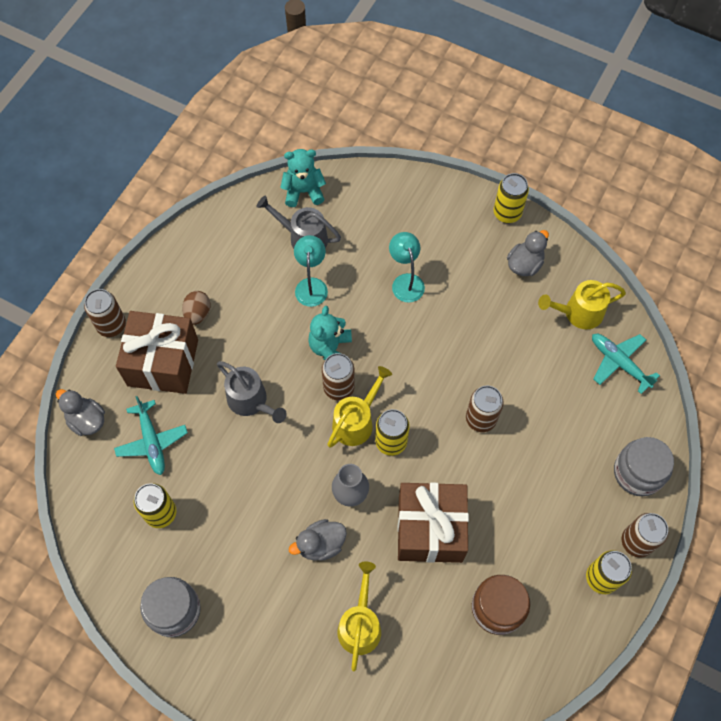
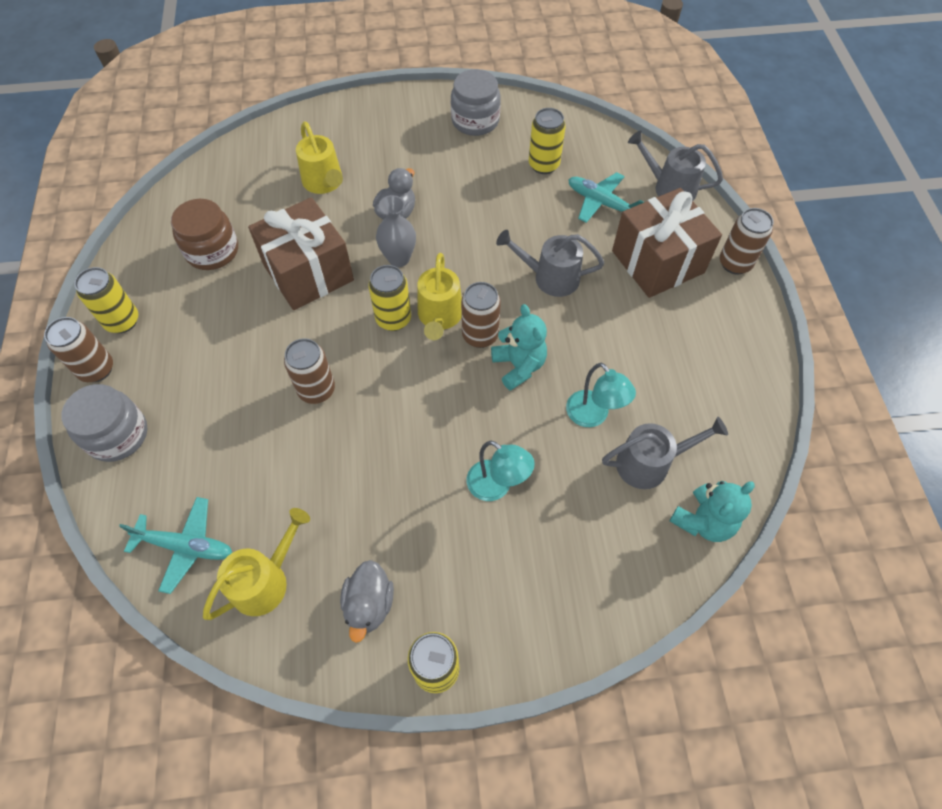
camera: 145 degrees right, 5 degrees down
grey duck [56,389,105,436] -> grey watering can [628,131,723,201]
brown egg [182,291,210,325] -> none

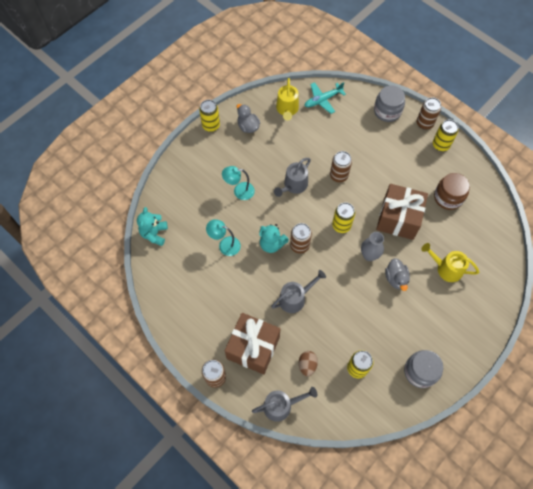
camera: 140 degrees right, 5 degrees up
yellow watering can [417,253,462,340] -> none
turquoise plane [568,172,644,223] -> brown egg [299,351,318,377]
grey watering can [602,417,728,489] -> grey watering can moved to [274,158,311,197]

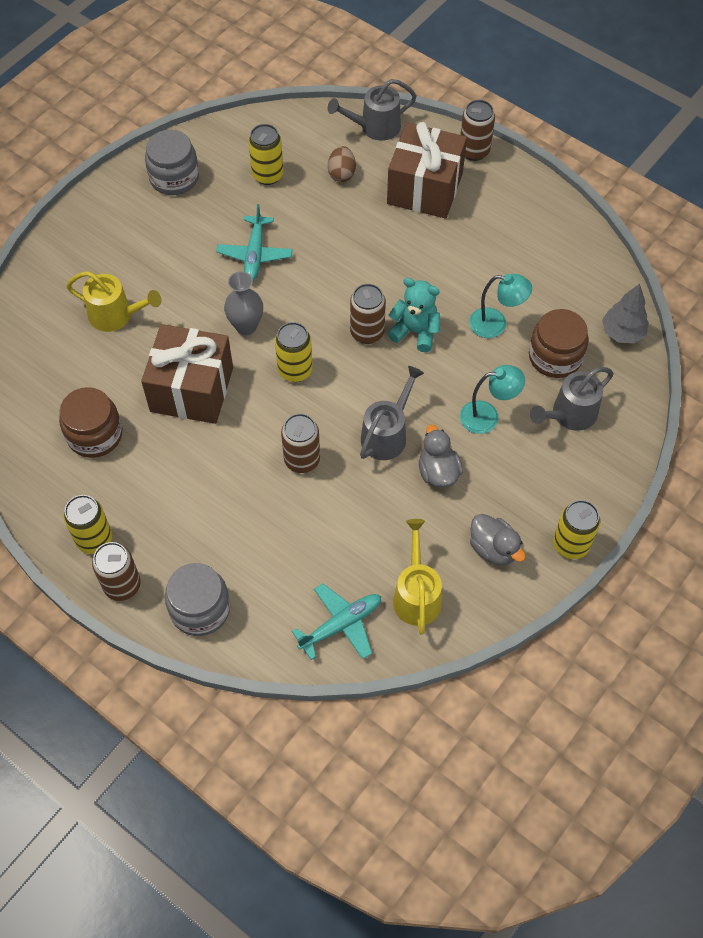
camera: 175 degrees right, 5 degrees down
turquoise teddy bear [137,207,168,246] -> grey tree [602,284,649,343]
grey watering can [271,270,326,313] -> grey watering can moved to [530,367,614,431]
grey duck [385,258,410,291] -> grey duck moved to [419,425,463,488]
none -> turquoise plane [216,204,293,281]
none -> brown jar [529,309,589,378]

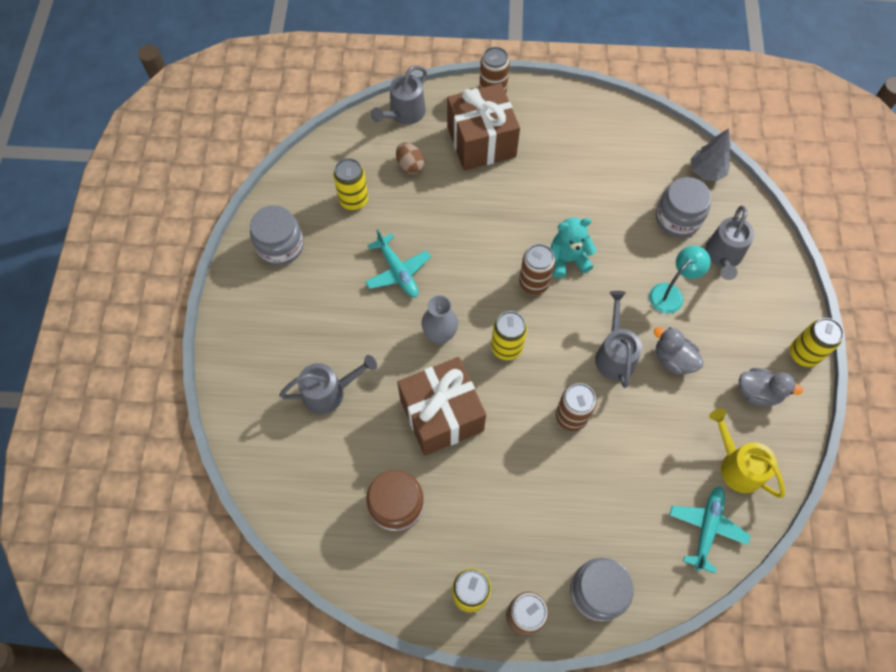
camera: 35 degrees left, 5 degrees up
yellow watering can [66,271,161,332] -> grey watering can [279,355,377,414]
turquoise lamp [469,274,532,338] -> none
brown jar [529,309,589,378] -> grey jar [656,177,711,237]

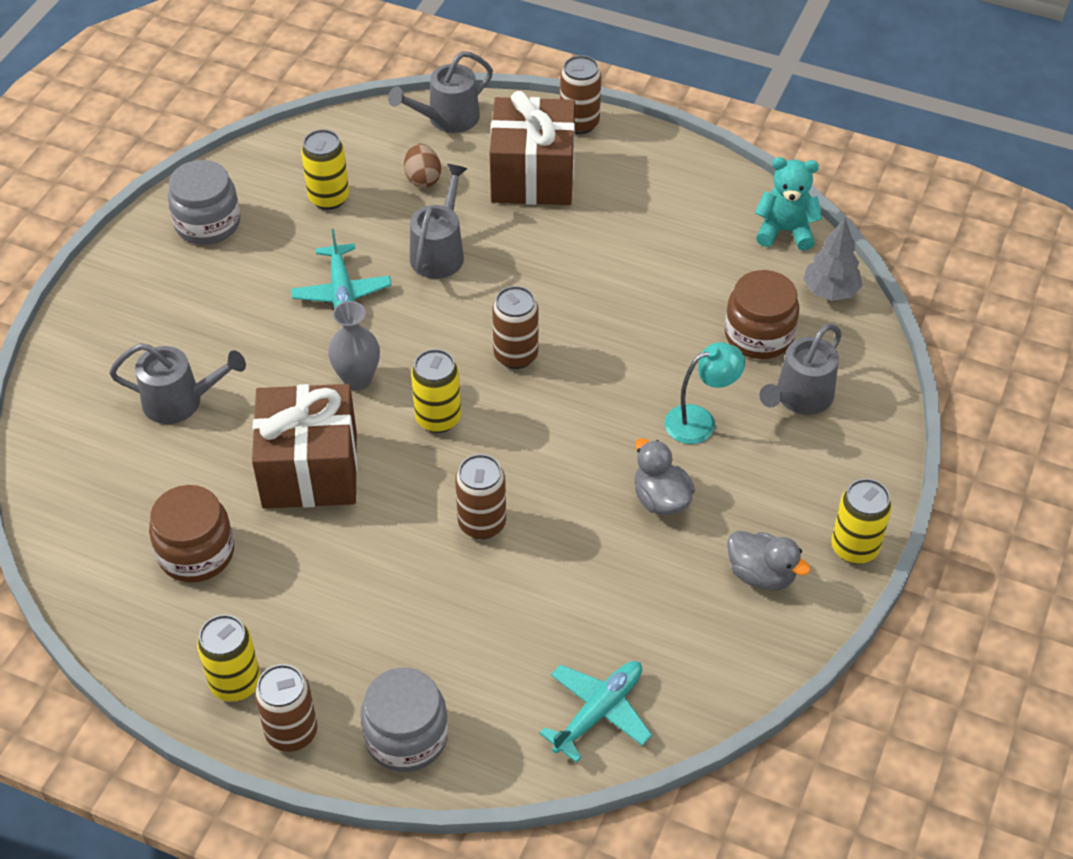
camera: 20 degrees right, 15 degrees down
turquoise teddy bear [551,217,597,278] -> turquoise teddy bear moved to [755,157,822,251]
grey watering can [595,291,642,388] -> grey watering can moved to [410,164,467,279]
grey jar [656,177,711,237] -> brown jar [725,270,799,359]
yellow watering can [709,409,785,498] -> none

